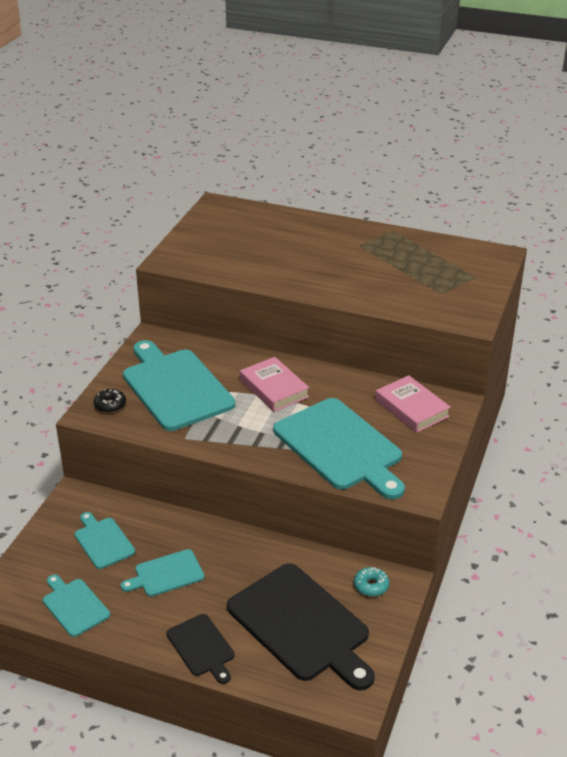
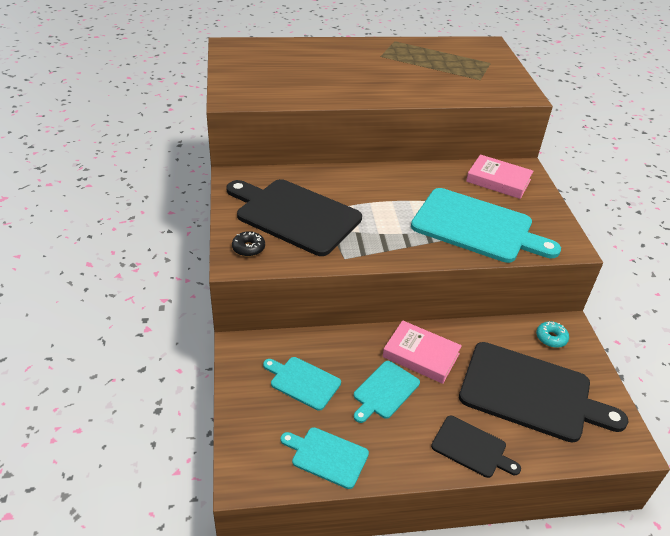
camera: 30 degrees left, 5 degrees up
turquoise cutting board [123,340,235,431] -> black cutting board [226,179,362,256]
pink book [240,357,309,412] -> pink book moved to [383,320,462,384]

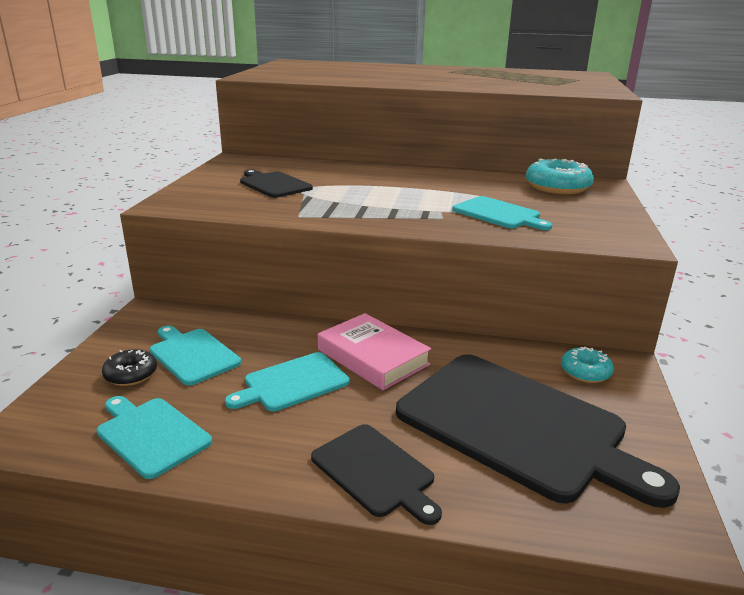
camera: 20 degrees right, 15 degrees down
black cutting board [226,179,362,256] -> black cutting board [240,169,313,198], size x0.50
black donut [232,231,265,257] -> black donut moved to [102,349,157,386]
turquoise cutting board [411,188,561,263] -> turquoise cutting board [452,196,552,230], size x0.50
pink book [466,154,533,199] -> turquoise donut [526,159,594,194]

